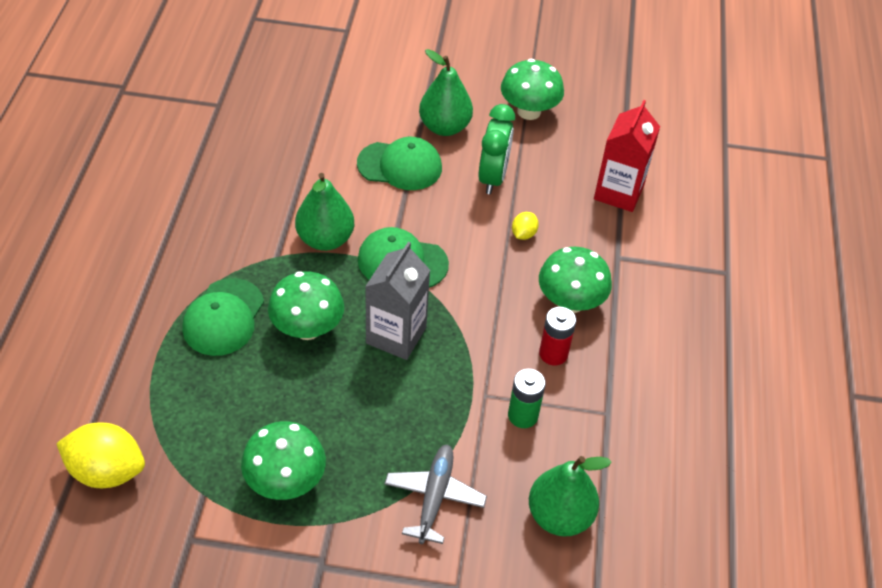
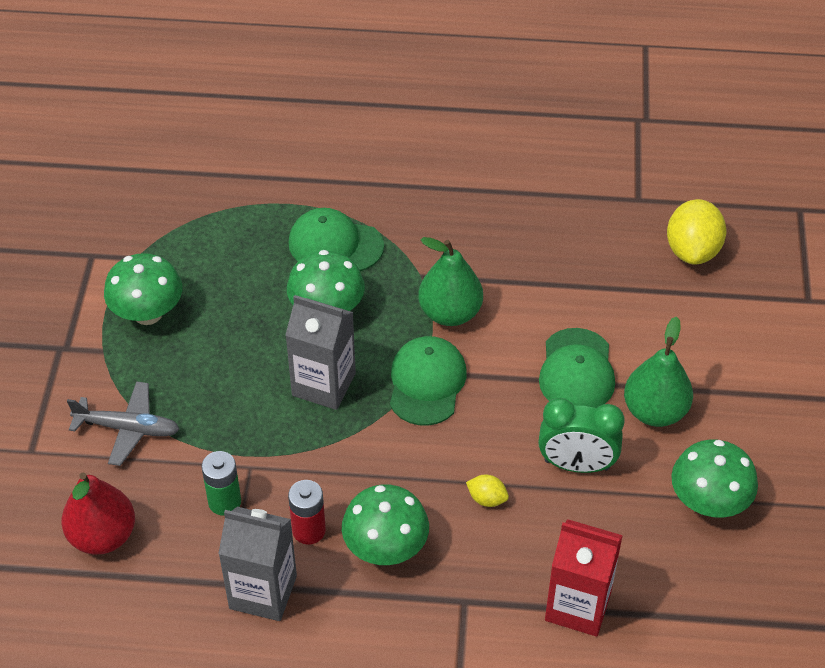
camera: 90 degrees right, 0 degrees up
yellow lemon [56,423,145,488] -> yellow lemon moved to [667,199,727,265]
green pear [529,456,612,536] -> red pear [61,473,135,554]
none -> grey carton [218,507,297,621]

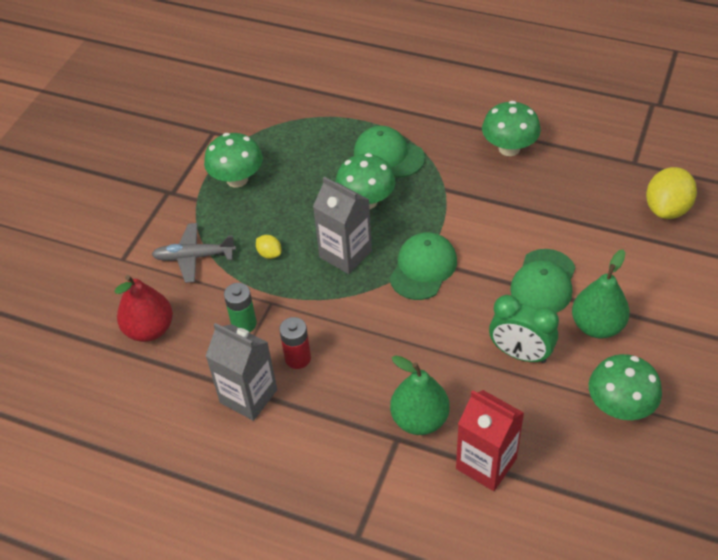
camera: 20 degrees right, 0 degrees up
grey plane [67,381,180,466] -> grey plane turned 150 degrees clockwise [151,223,236,283]
green mushroom [342,484,429,565] -> green mushroom moved to [482,101,541,156]
green pear [418,237,483,326] -> green pear moved to [390,355,450,435]
yellow lemon [466,475,509,507] -> yellow lemon moved to [256,235,281,259]

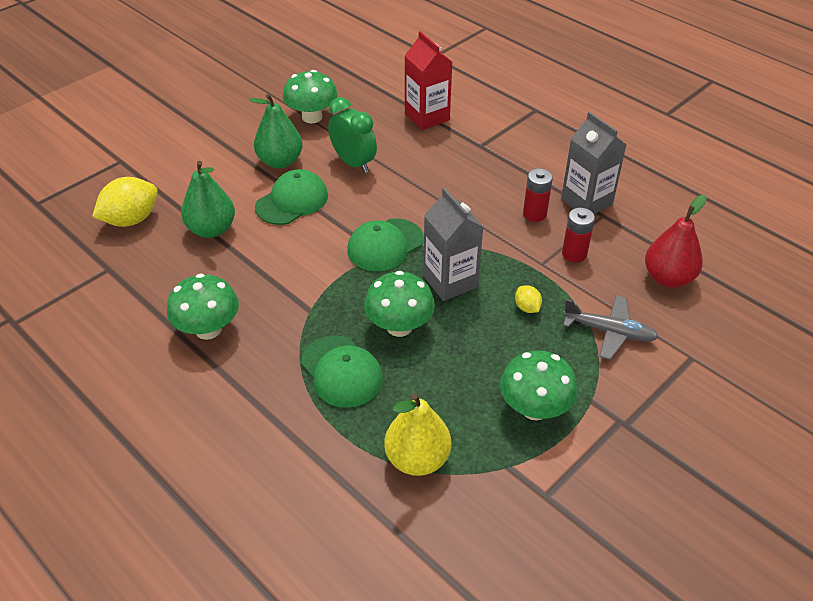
camera: 160 degrees left, 5 degrees down
green battery [224,283,257,332] -> red battery [562,208,595,262]
green pear [390,355,450,435] -> green pear moved to [181,161,235,238]
none -> yellow pear [384,393,451,476]

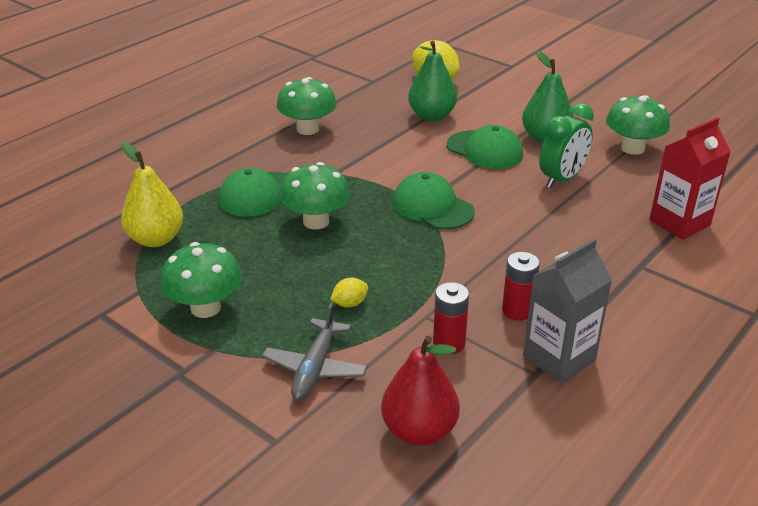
camera: 85 degrees right, 10 degrees down
grey carton [423,188,483,301] -> none

